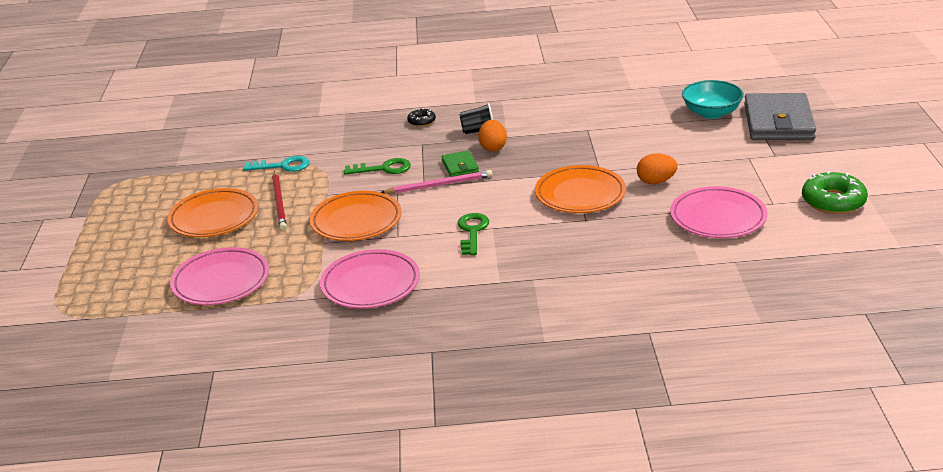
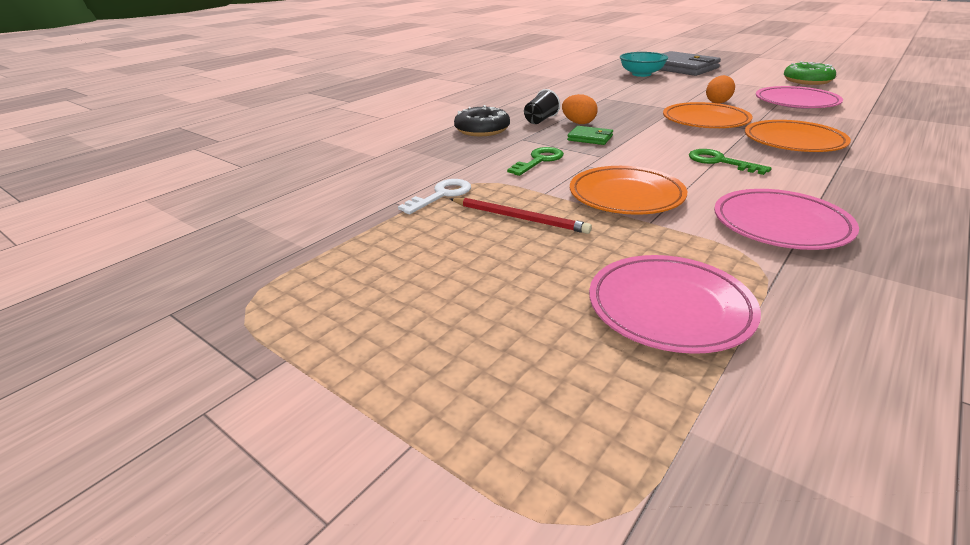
camera: 50 degrees left, 0 degrees up
orange plate [167,188,258,237] -> orange plate moved to [745,120,851,152]
turquoise key [243,156,309,172] -> white key [398,179,471,214]
pink pencil [380,170,492,194] -> none
black donut [407,108,436,127] -> black donut [454,105,510,136], size x1.89

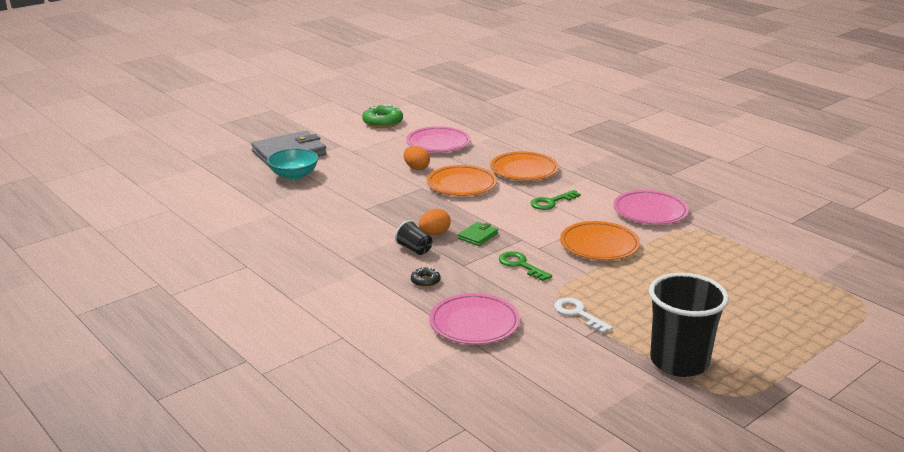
camera: 80 degrees left, 5 degrees down
red pencil [450,198,592,234] -> none
black donut [454,105,510,136] -> black donut [411,267,440,287], size x0.53
pink plate [589,255,761,354] -> pink plate moved to [429,293,520,345]
none -> black cup [649,273,729,377]

